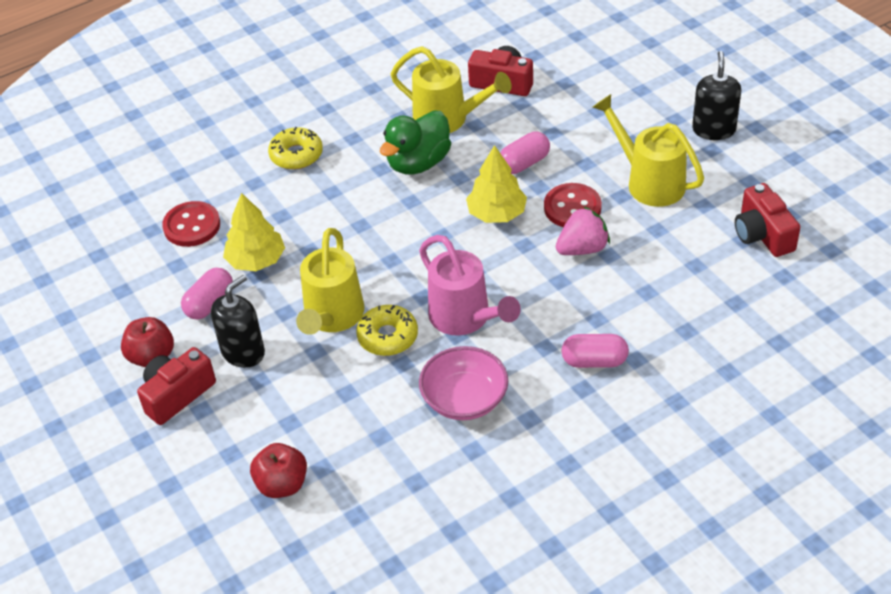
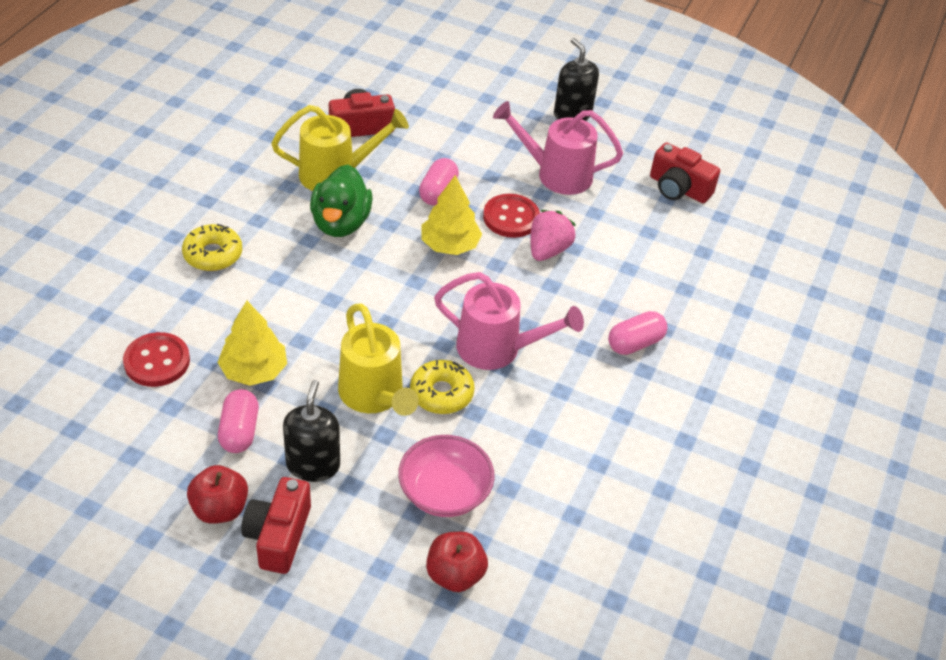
camera: 40 degrees left, 0 degrees up
pink bowl [419,346,508,420] -> pink bowl moved to [398,435,495,517]
yellow watering can [593,94,704,207] -> pink watering can [493,101,623,195]

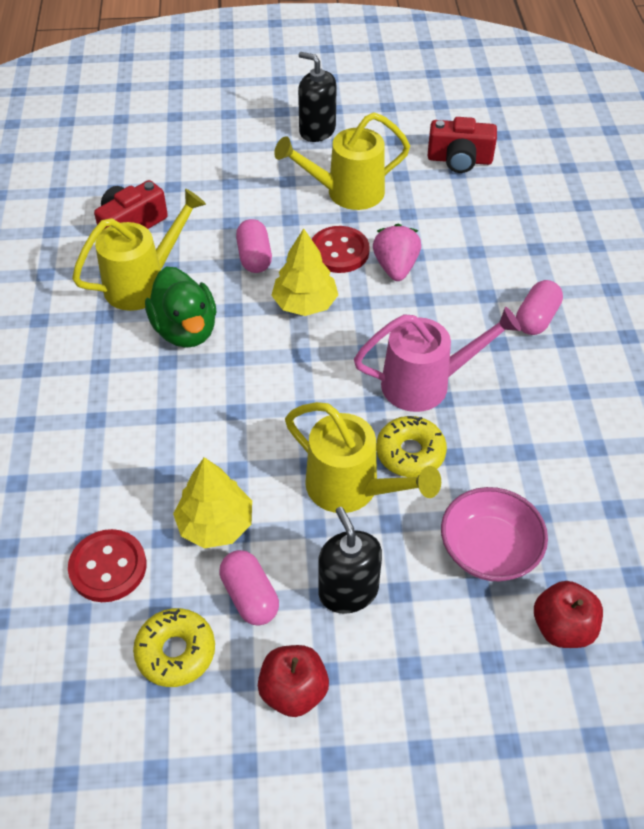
camera: 25 degrees left, 5 degrees up
yellow donut [182,224,242,271] -> yellow donut moved to [133,608,215,687]
red camera [241,477,311,574] -> none
pink watering can [493,101,623,195] -> yellow watering can [274,112,410,210]

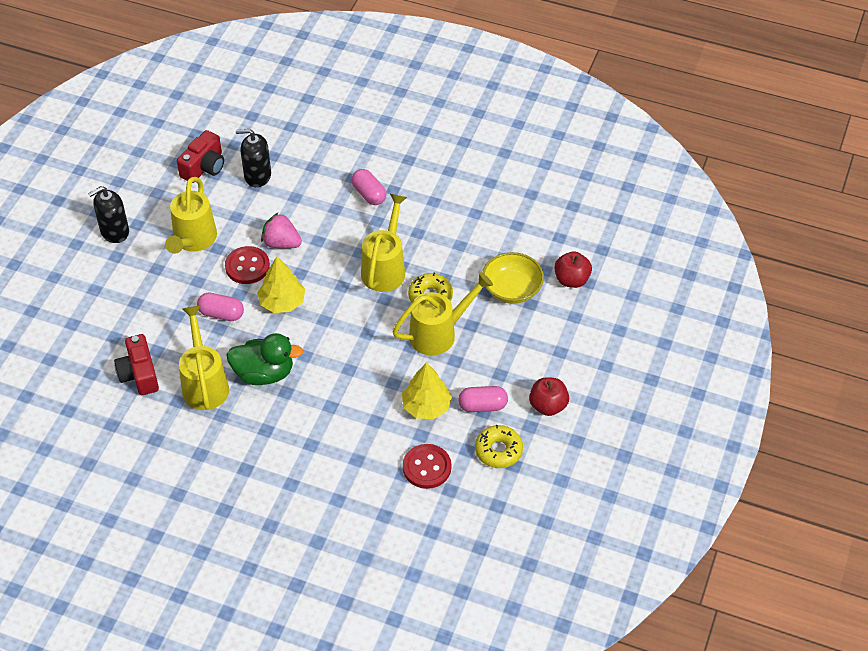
camera: 65 degrees left, 0 degrees up
black soap dispenser [318,507,382,614] -> black soap dispenser moved to [236,129,271,187]
pink watering can [354,307,521,412] -> yellow watering can [361,194,407,292]
pink bowl [441,487,548,581] -> yellow bowl [482,252,544,304]

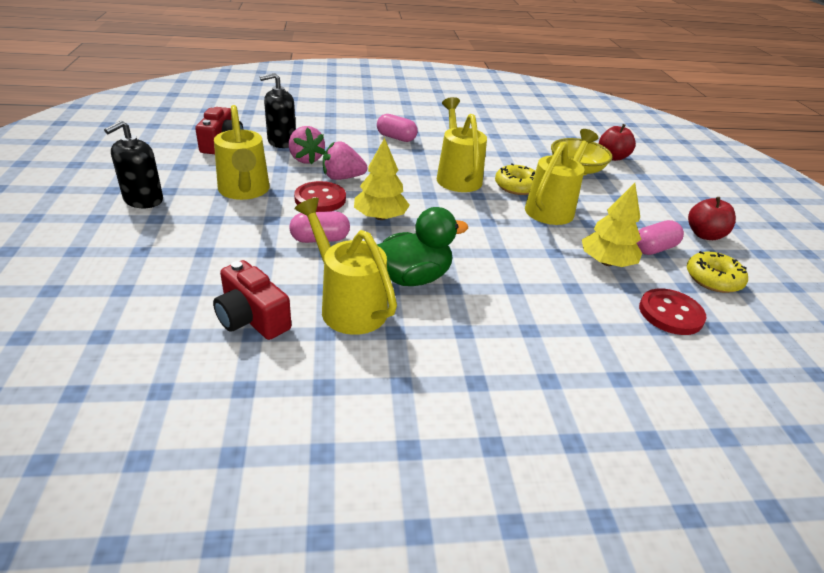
camera: 30 degrees left, 15 degrees down
none -> pink strawberry [289,126,325,164]

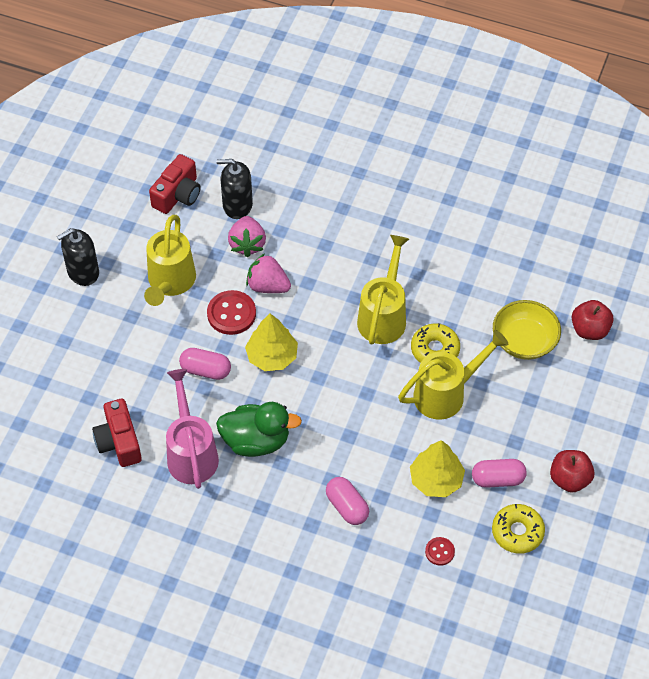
camera: 30 degrees right, 20 degrees up
yellow watering can [295,198,397,335] -> pink watering can [166,369,219,489]
pink capsule [377,114,418,142] -> pink capsule moved to [326,477,369,525]
red button [639,288,706,335] -> red button [425,537,455,566], size x0.55

